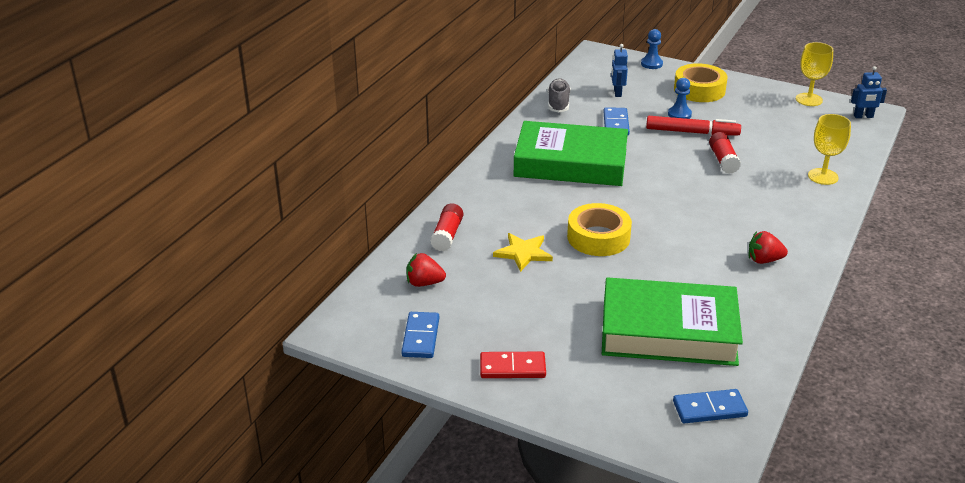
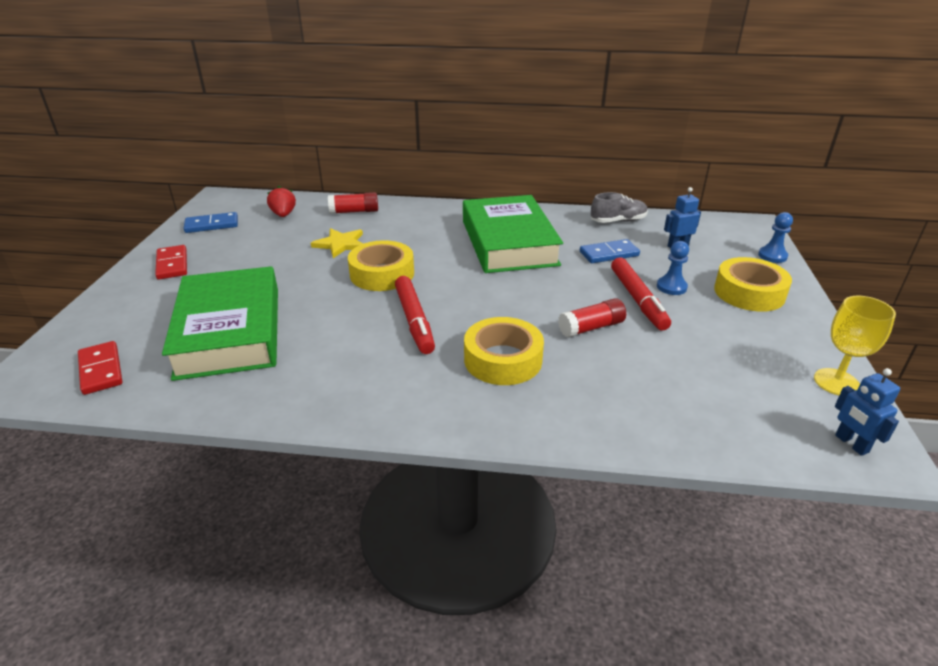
camera: 70 degrees right, 0 degrees up
blue domino [673,389,748,423] -> red domino [78,341,122,395]
red strawberry [749,231,788,264] -> none
yellow goblet [808,114,851,185] -> none
none -> red marker [395,276,435,354]
none -> yellow tape [464,317,544,385]

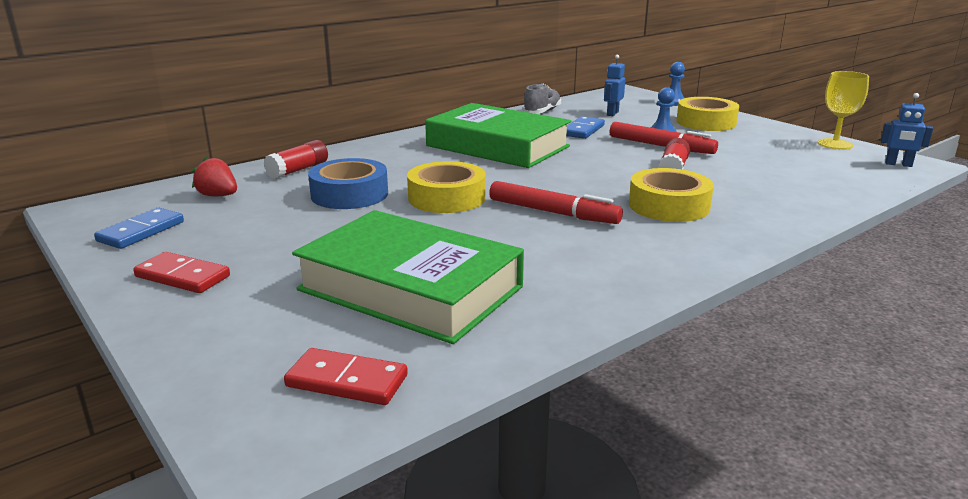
camera: 45 degrees left, 10 degrees down
yellow star [311,228,363,258] -> blue tape [308,158,388,209]

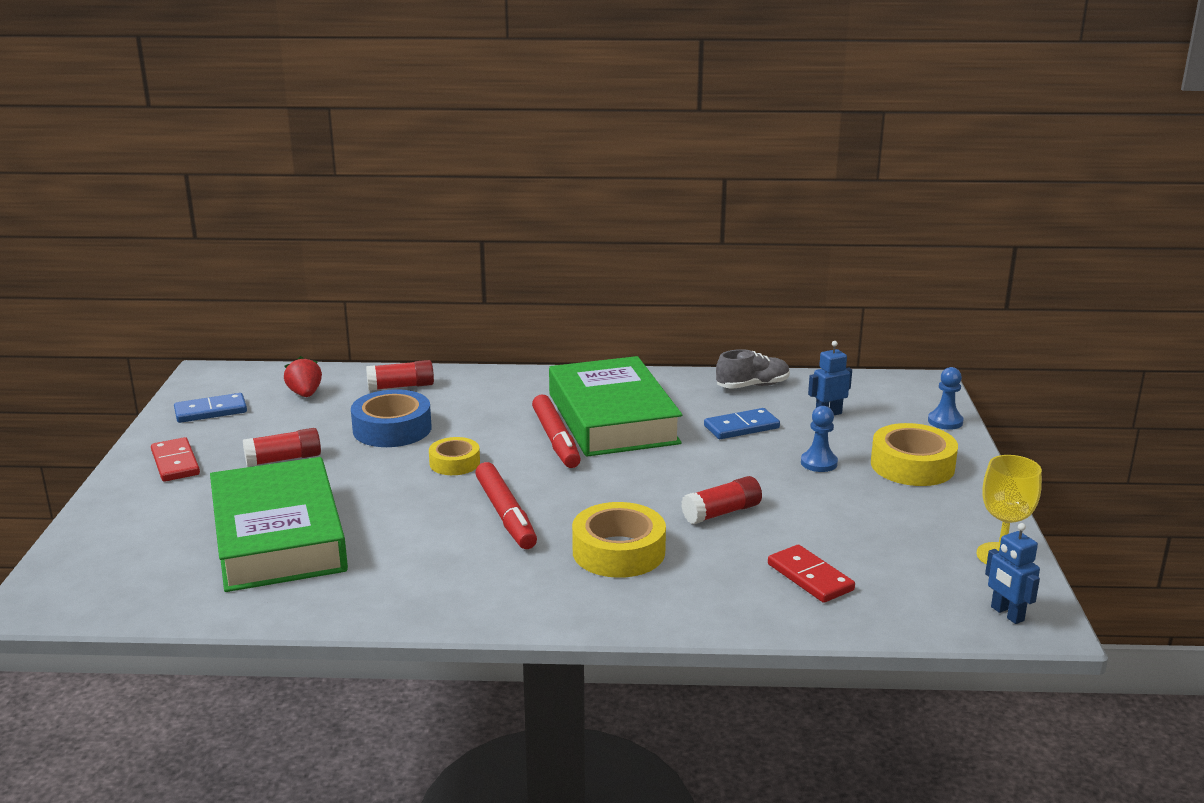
camera: 40 degrees right, 0 degrees up
red domino [284,348,408,405] -> red domino moved to [768,545,855,603]
yellow tape [407,161,486,213] -> yellow tape [429,437,480,475], size x0.61
red marker [610,122,718,154] -> red marker moved to [532,395,581,468]
none -> red glue stick [243,428,321,467]

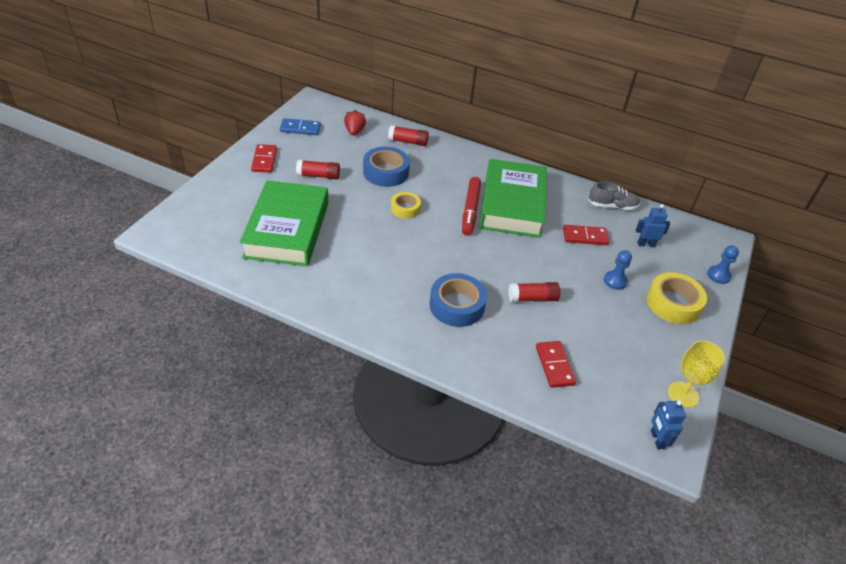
camera: 20 degrees right, 20 degrees up
red marker [475,462,537,549] -> none
yellow tape [572,502,666,578] -> blue tape [430,273,487,327]
blue domino [704,408,780,439] -> red domino [563,225,609,245]

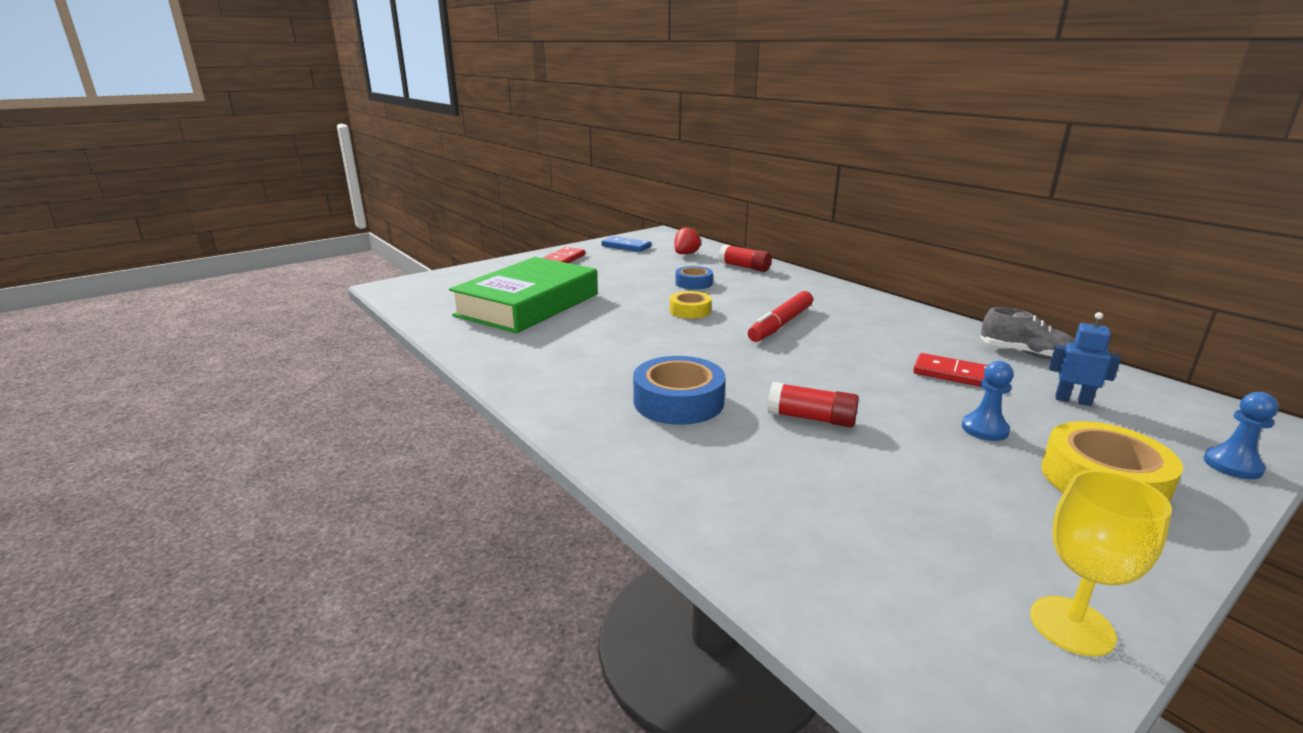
camera: 30 degrees right, 20 degrees down
red glue stick [296,160,340,179] -> none
blue tape [363,147,410,187] -> blue tape [675,266,713,290], size x0.61
green book [479,159,547,238] -> none
red domino [536,341,576,388] -> none
blue robot [651,400,686,449] -> none

